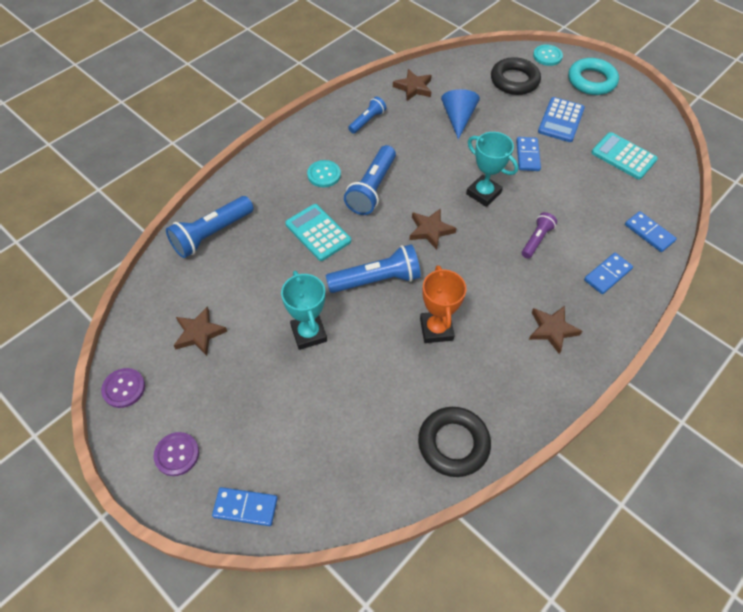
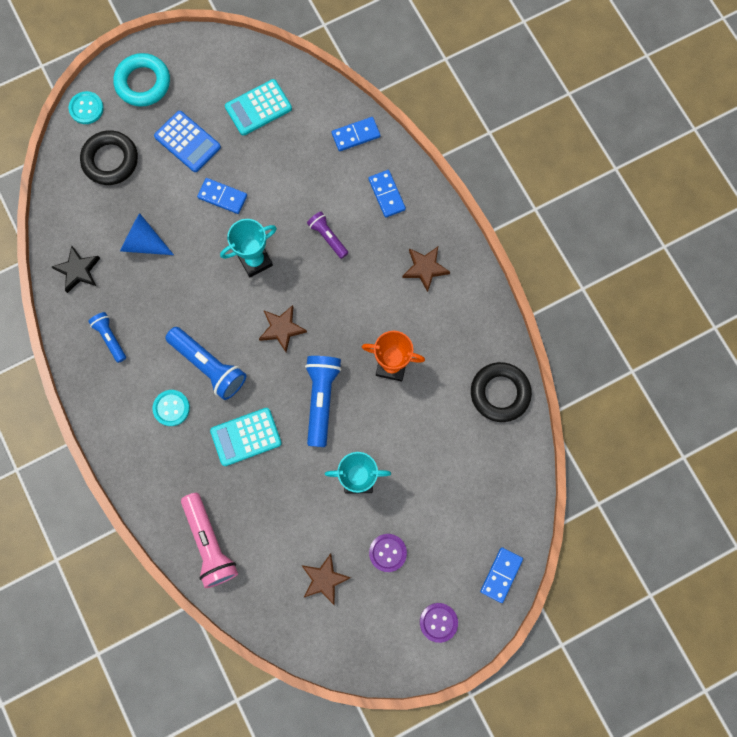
camera: 70 degrees left, 20 degrees up
purple button [101,368,145,408] -> purple button moved to [369,534,407,572]
blue flashlight [166,196,254,258] -> pink flashlight [181,493,238,588]
brown star [393,69,432,101] -> black star [52,246,100,293]

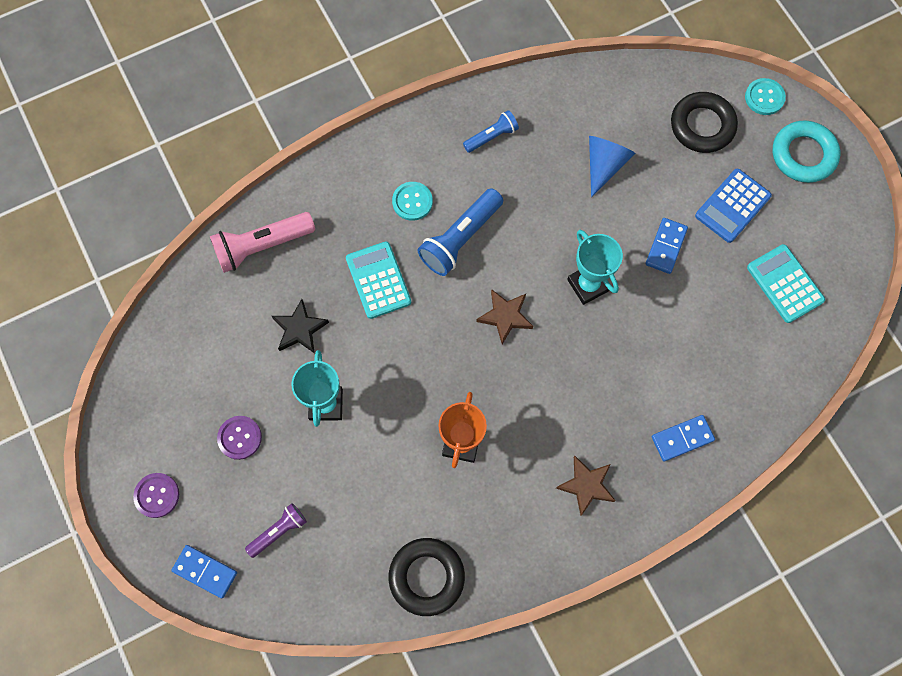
camera: 90 degrees right, 5 degrees down
black star [52,246,100,293] -> black star moved to [272,299,329,354]
brown star [302,553,351,605] -> none
blue flashlight [305,356,342,447] -> none
purple flashlight [307,212,348,259] -> purple flashlight moved to [245,503,307,558]
blue domino [332,117,380,151] -> none

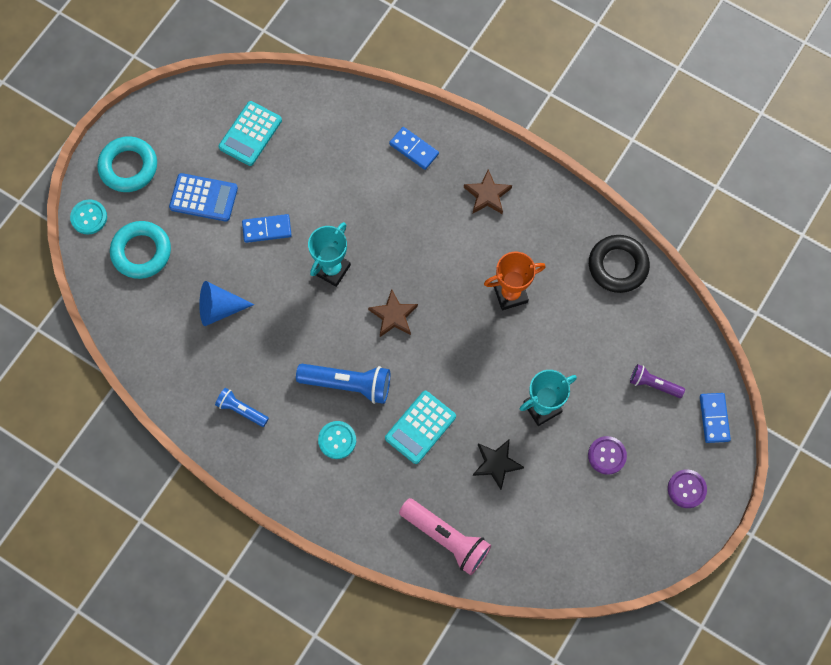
camera: 120 degrees left, 0 degrees up
black ring [671,92,738,153] -> turquoise ring [110,221,171,279]

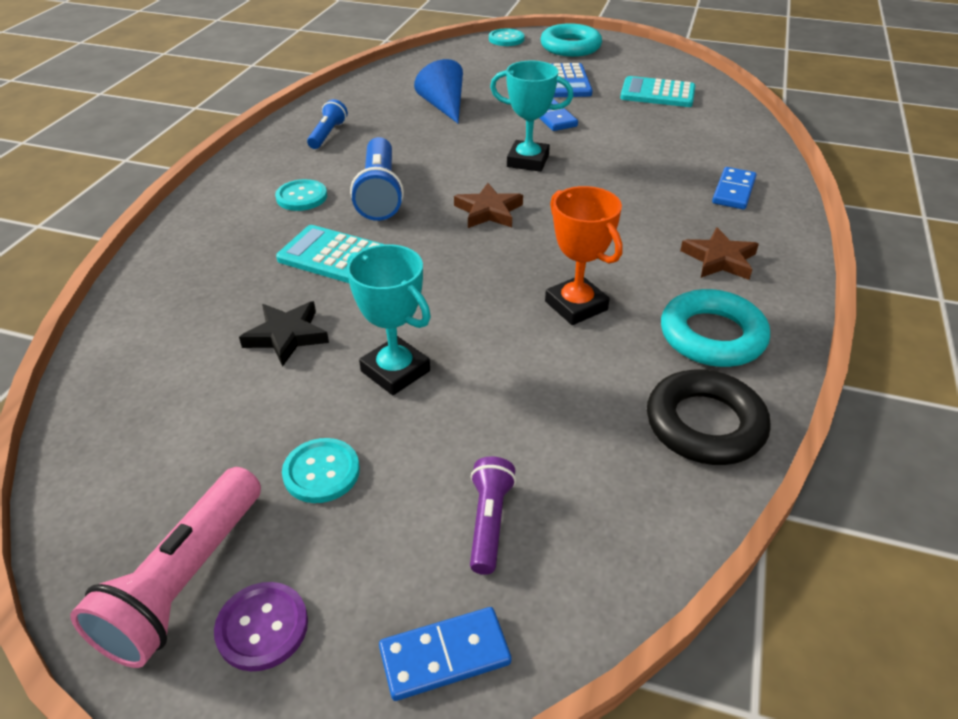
camera: 75 degrees right, 30 degrees down
turquoise ring [110,221,171,279] -> turquoise ring moved to [661,289,770,367]
pink flashlight [399,498,491,575] -> pink flashlight moved to [70,467,261,668]
purple button [588,436,627,475] -> turquoise button [282,438,360,503]

